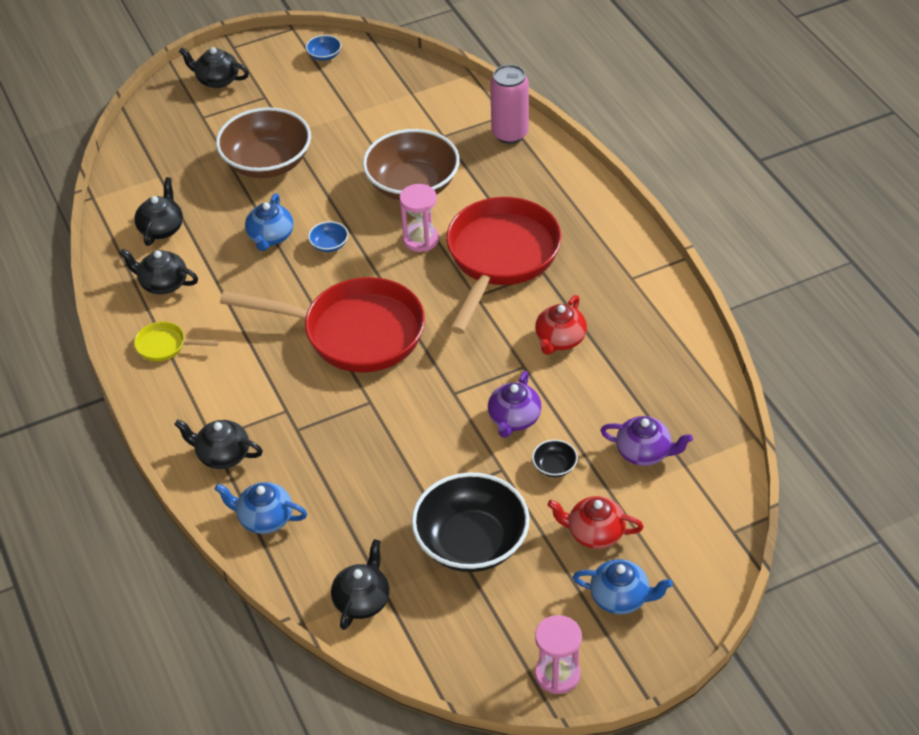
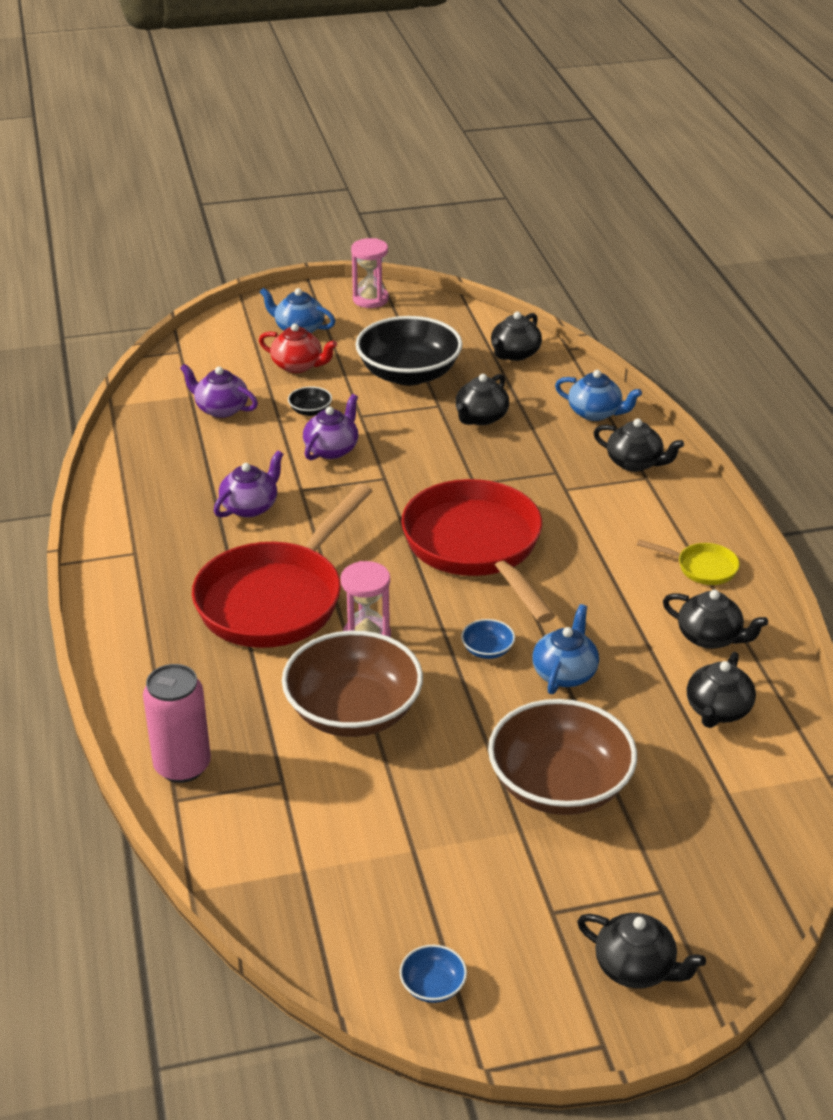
camera: 170 degrees left, 10 degrees down
red pan [220,277,425,373] -> red pan turned 45 degrees clockwise [401,479,555,623]
red teapot [535,295,587,355] -> purple teapot [214,451,283,518]
none -> black teapot [455,374,509,425]

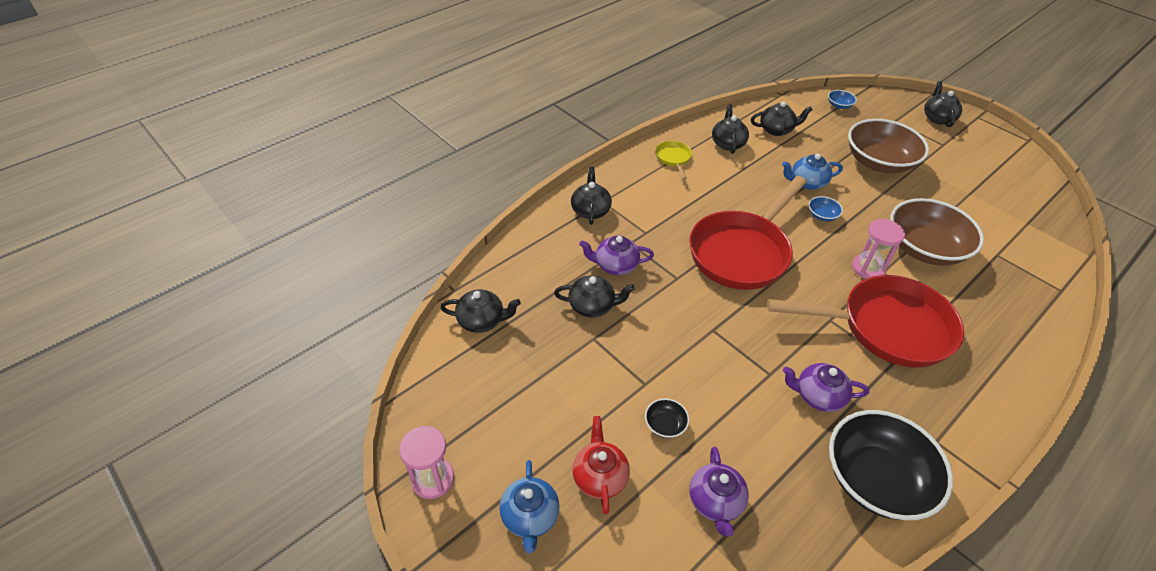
camera: 120 degrees left, 10 degrees up
pink can [143,664,211,783] -> none
purple teapot [303,394,358,460] -> purple teapot moved to [579,236,654,275]
black bowl [355,316,463,386] -> black bowl moved to [829,410,953,520]
blue bowl [400,945,467,1003] -> blue bowl moved to [828,90,857,109]
blue teapot [555,370,642,421] -> none

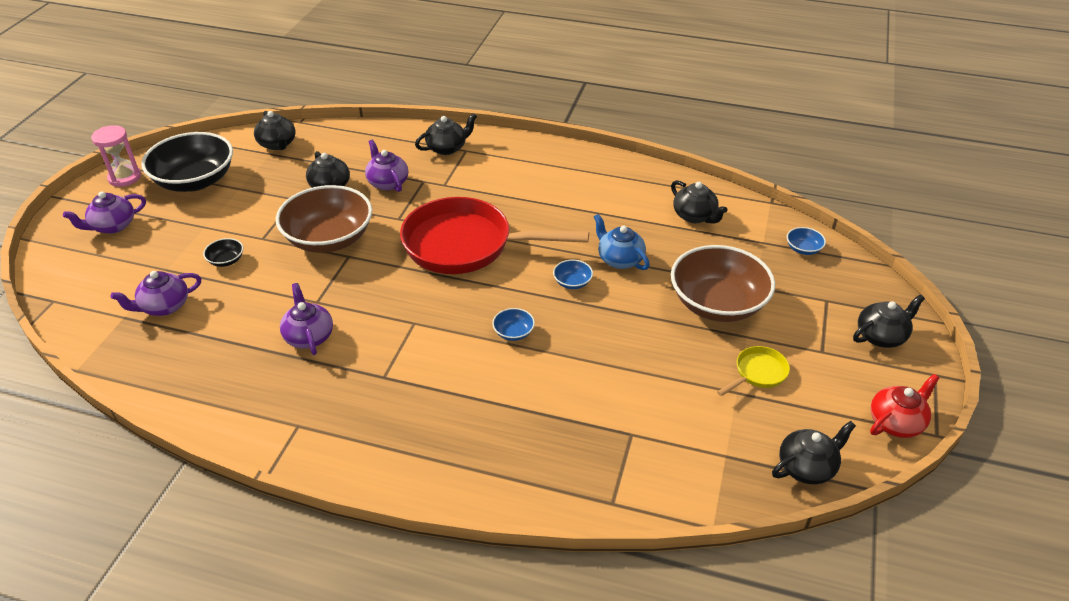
camera: 60 degrees right, 5 degrees down
blue teapot [499,460,559,553] -> purple teapot [63,191,146,234]
red teapot [572,416,630,514] -> red teapot moved to [870,374,939,438]
yellow pan [655,141,692,180] -> yellow pan moved to [717,346,790,396]
black teapot [712,104,749,154] -> black teapot moved to [772,421,856,484]
red pan [767,275,964,368] -> none
black bowl [829,410,953,520] -> black bowl moved to [141,132,233,192]
pink hourglass [852,219,905,279] -> blue bowl [492,308,535,341]
brown bowl [890,198,984,266] -> brown bowl moved to [276,185,372,253]

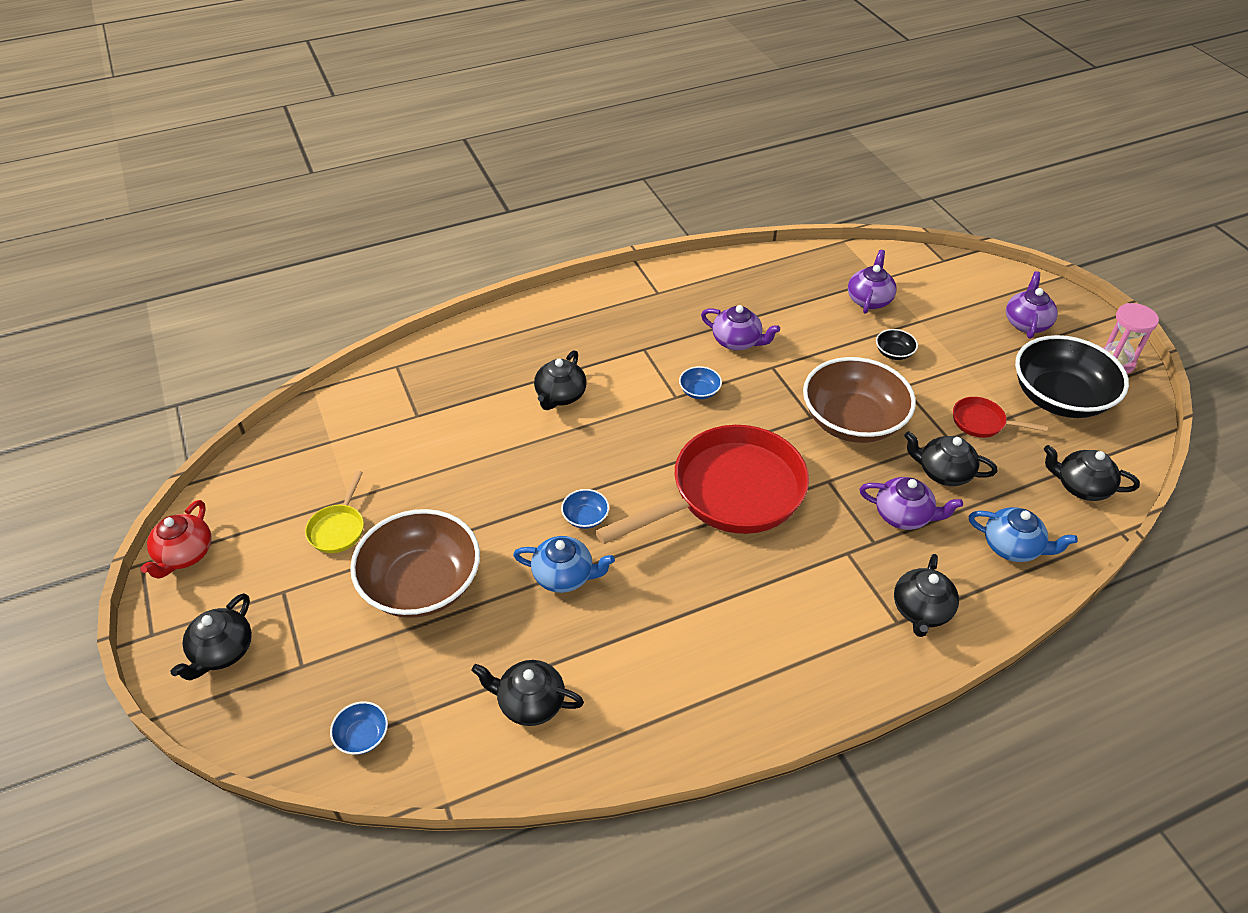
camera: 140 degrees right, 5 degrees up
blue bowl [492,308,535,341] -> blue bowl moved to [679,366,722,399]
black teapot [772,421,856,484] -> black teapot moved to [534,350,587,410]
none -> red pan [953,397,1048,438]
none -> blue teapot [969,507,1078,562]

